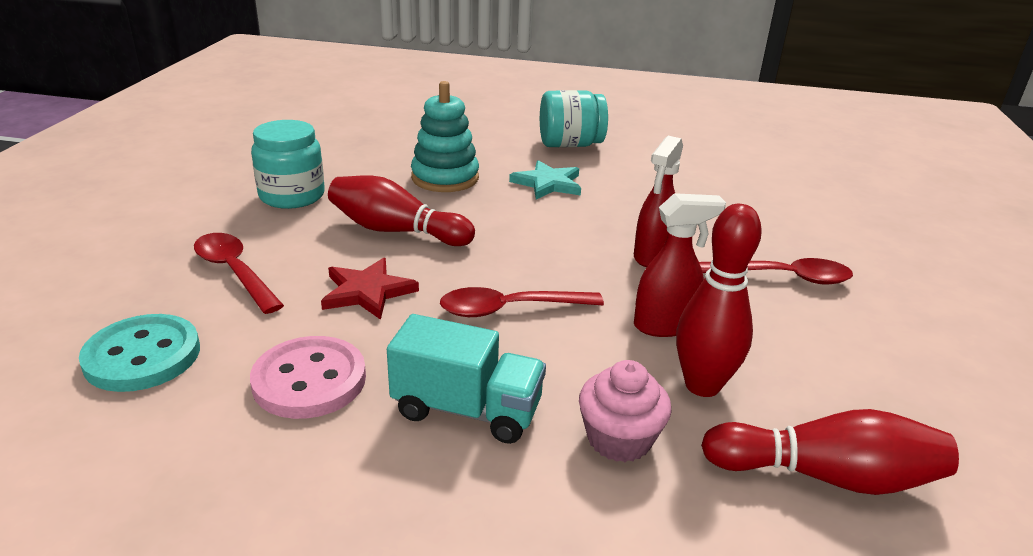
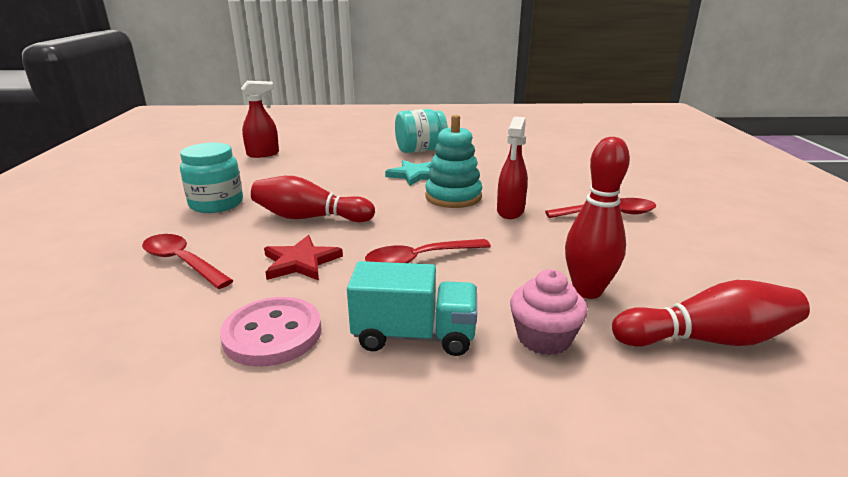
camera: 10 degrees left, 5 degrees down
turquoise button [79,314,200,392] -> none
turquoise stacking toy [411,81,479,192] -> turquoise stacking toy moved to [425,115,482,208]
red spray bottle [634,193,726,337] -> red spray bottle moved to [241,81,279,158]

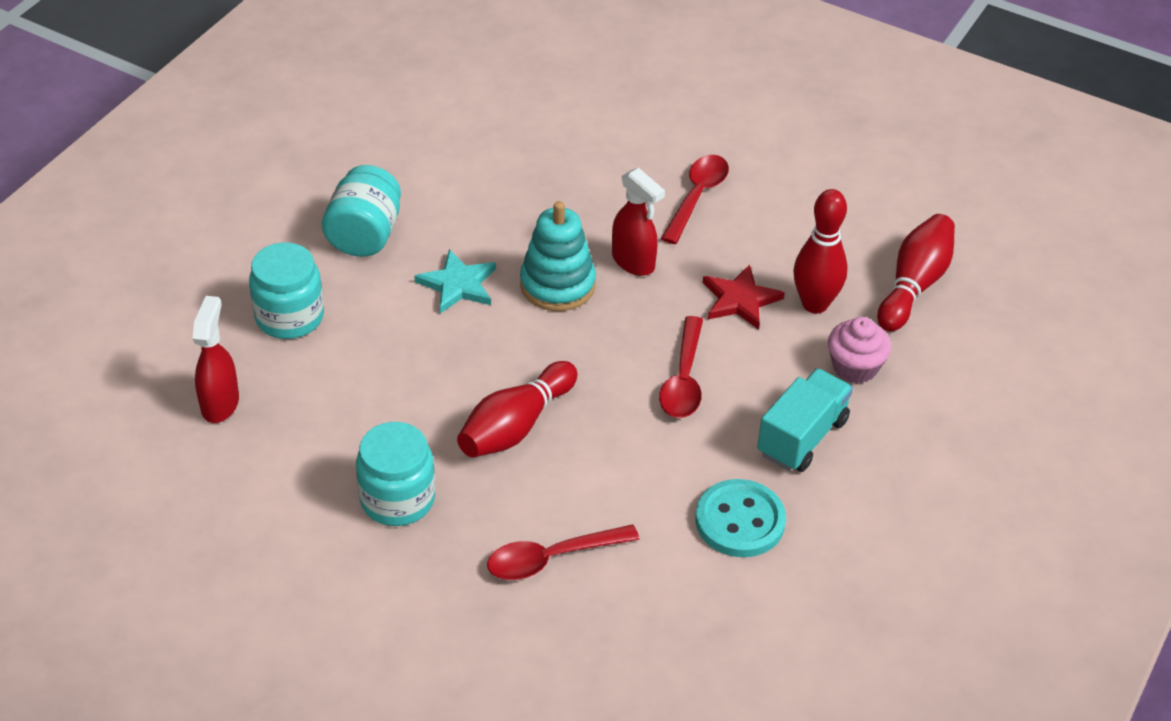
camera: 60 degrees left, 20 degrees up
pink button [220,297,322,367] -> turquoise button [696,479,786,557]
red star [264,235,343,281] -> red star moved to [703,264,785,330]
none -> turquoise jar [249,242,324,339]

